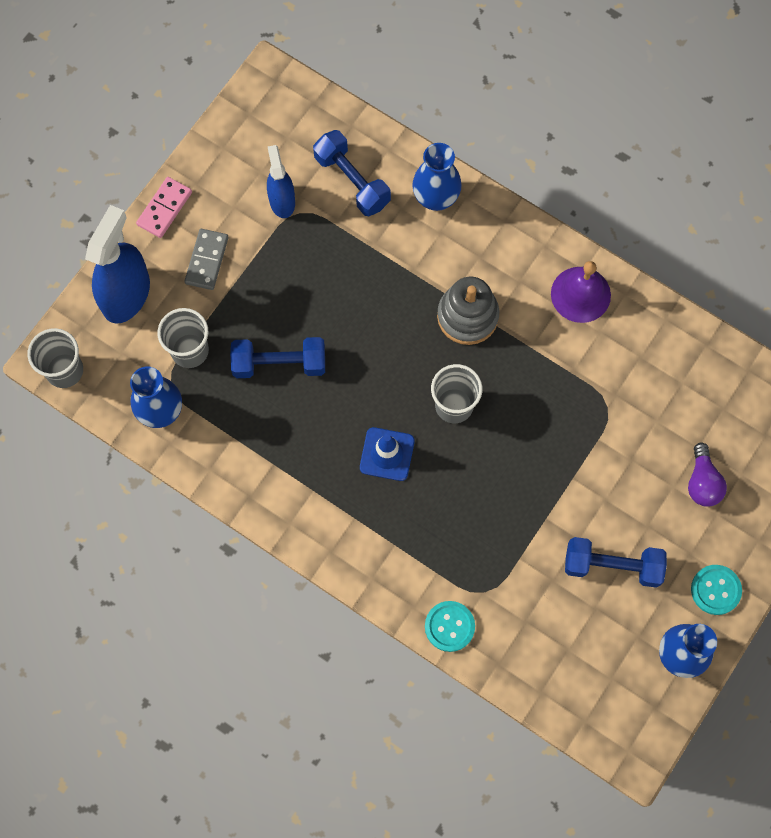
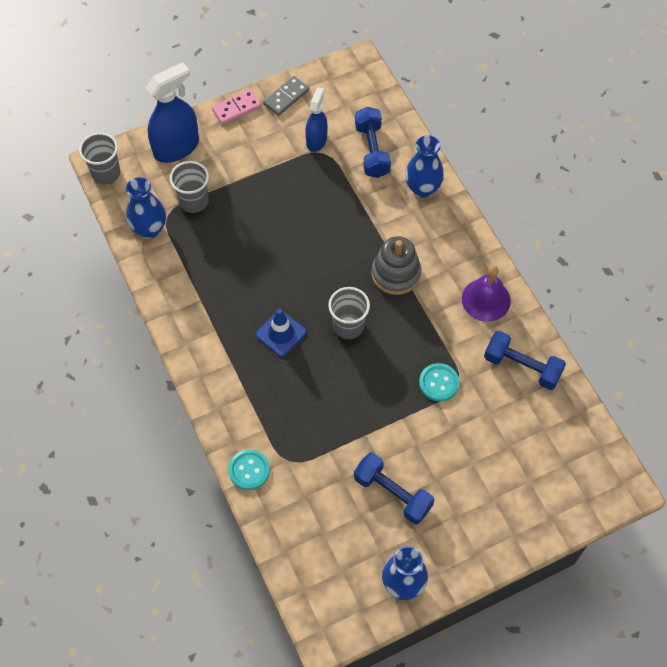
camera: 30 degrees right, 10 degrees down
grey domino [185,229,228,290] -> grey domino moved to [263,76,309,116]
blue dumbbell [230,337,325,378] -> blue dumbbell moved to [484,331,566,390]
purple light bulb [688,442,727,507] -> none
turquoise button [691,565,742,615] -> turquoise button moved to [419,363,459,401]

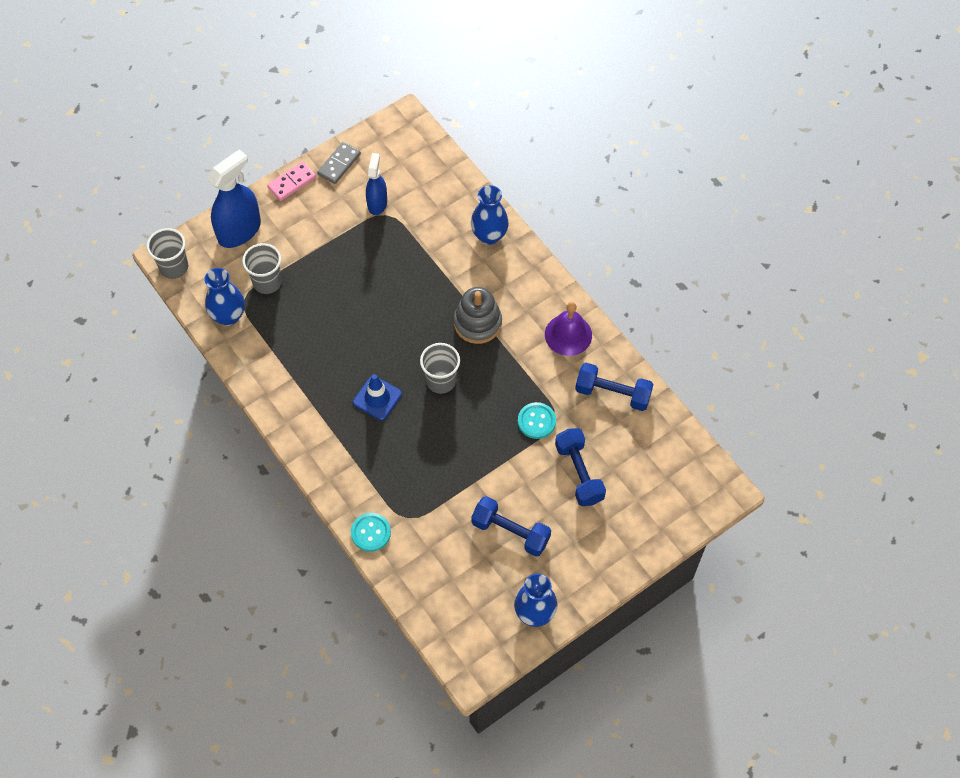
camera: 10 degrees left, 0 degrees up
blue dumbbell [355,107,391,178] -> blue dumbbell moved to [555,428,606,506]

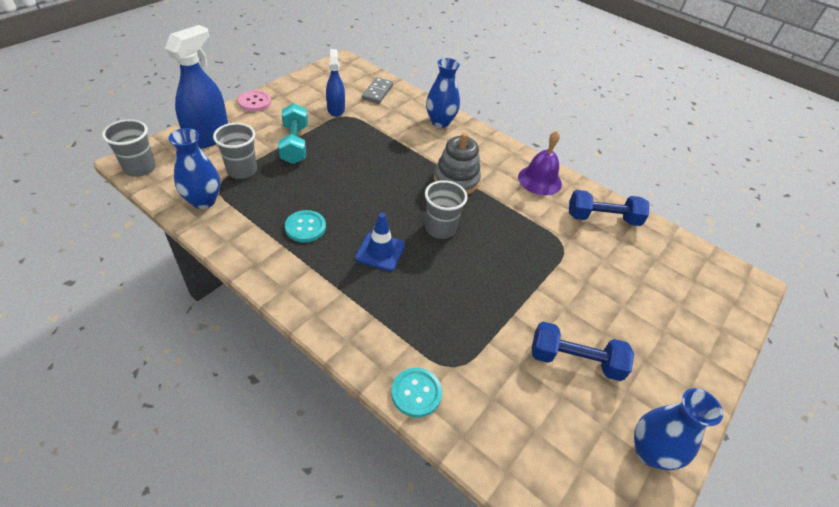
camera: 20 degrees left, 15 degrees down
pink domino [267,161,316,201] -> pink button [238,90,271,112]
grey domino [317,142,361,184] -> grey domino moved to [362,77,393,104]
turquoise button [518,402,556,439] -> turquoise button moved to [285,210,326,242]
blue dumbbell [555,428,606,506] -> none
none -> turquoise dumbbell [278,103,308,164]

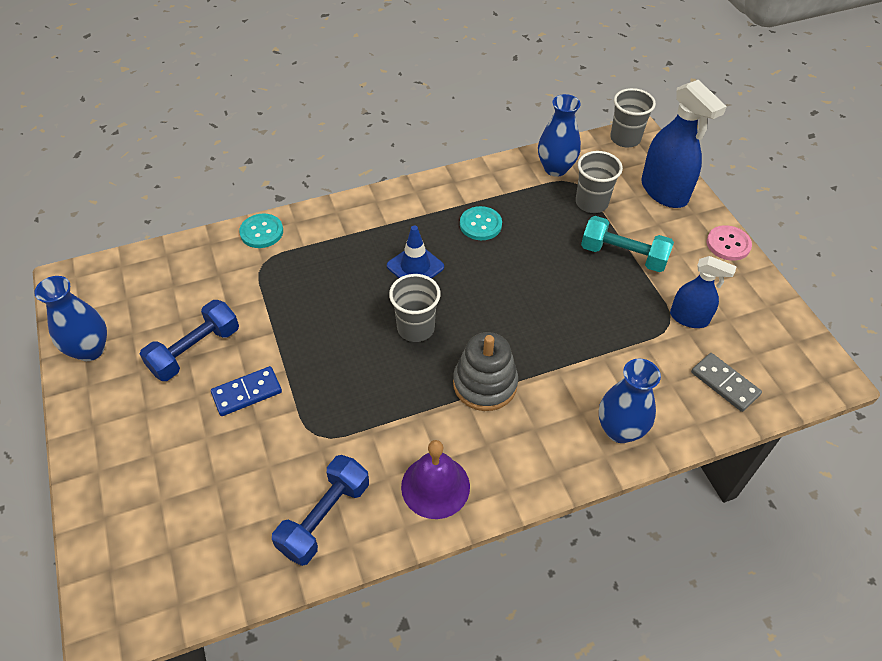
camera: 125 degrees right, 5 degrees up
none -> blue domino [211,366,282,416]

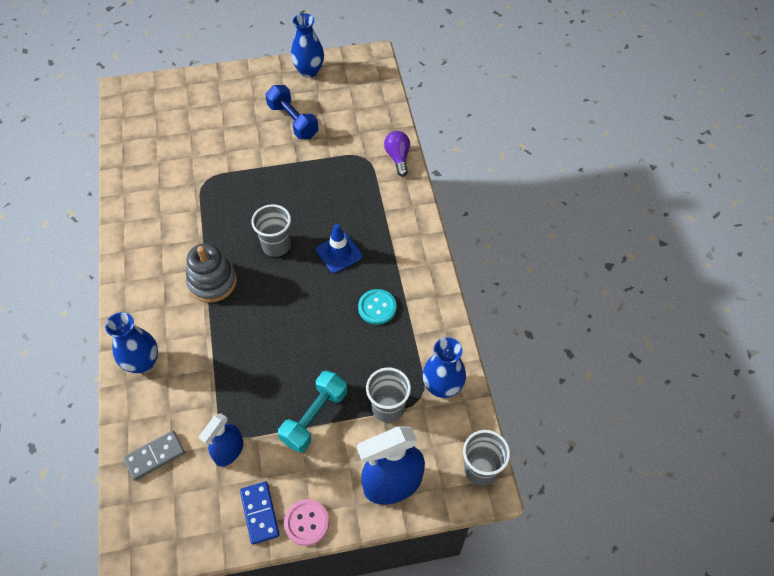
camera: 100 degrees right, 5 degrees up
blue domino [211,366,282,416] -> blue domino moved to [240,482,280,545]
turquoise button [239,214,283,248] -> purple light bulb [384,131,410,176]
blue dumbbell [272,455,369,566] -> none
purple bell [401,440,470,519] -> none

